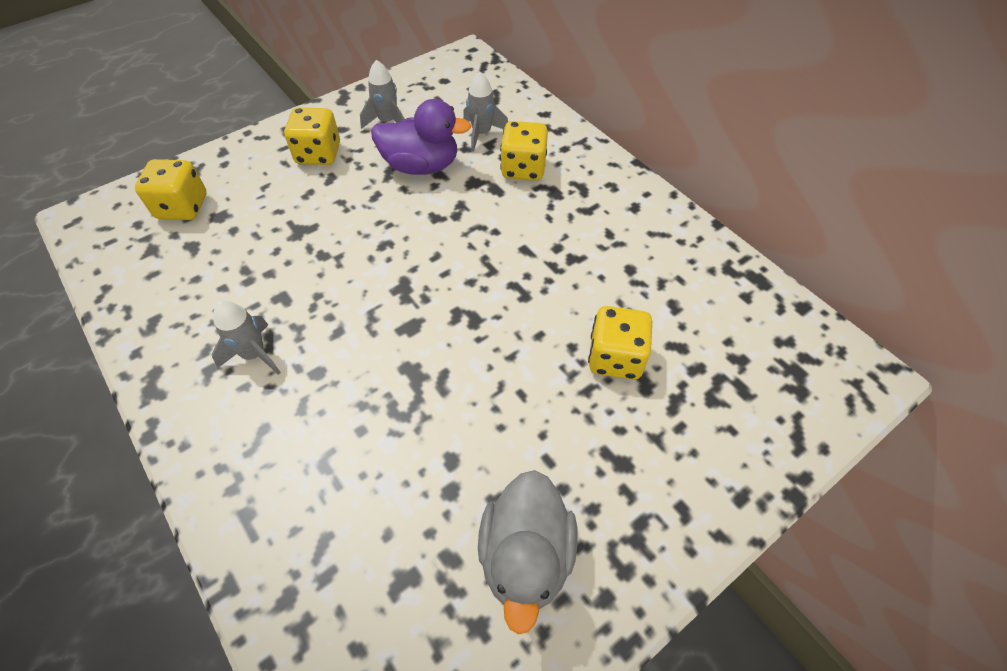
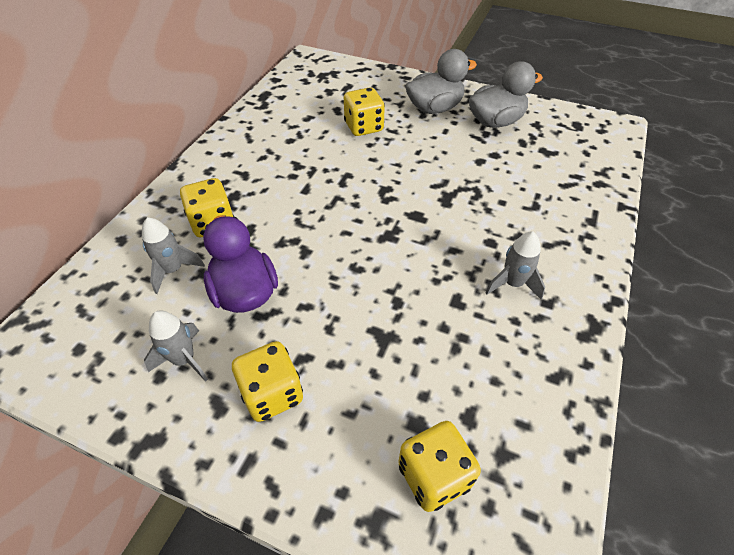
camera: 120 degrees left, 5 degrees down
none -> grey duck [405,49,477,114]

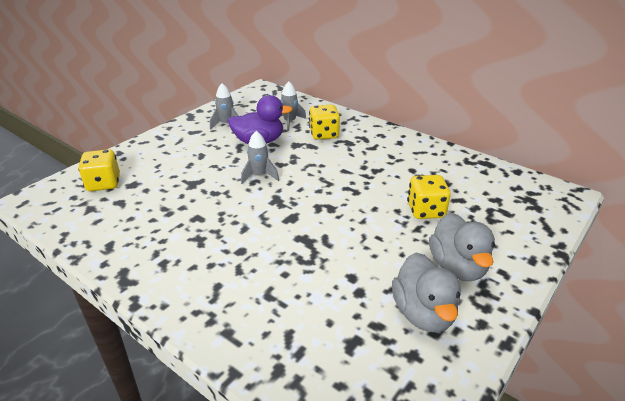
camera: 105 degrees right, 15 degrees down
yellow dice [232,341,303,422] -> none
grey rocket [486,231,545,300] -> grey rocket moved to [241,131,279,184]

